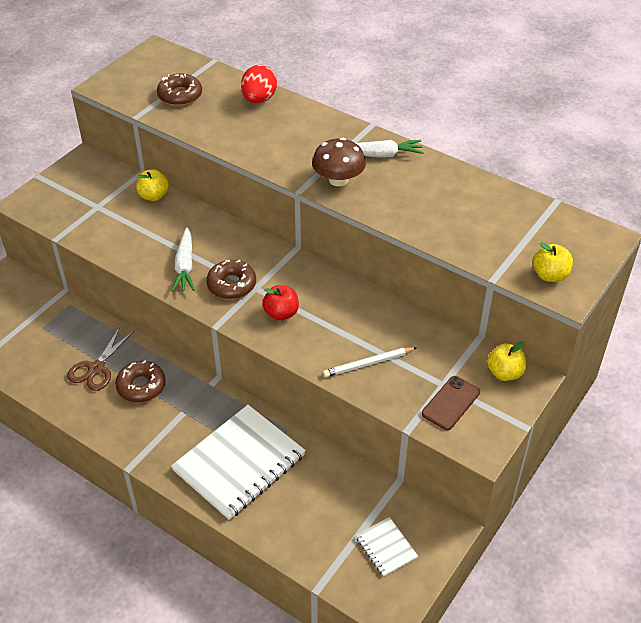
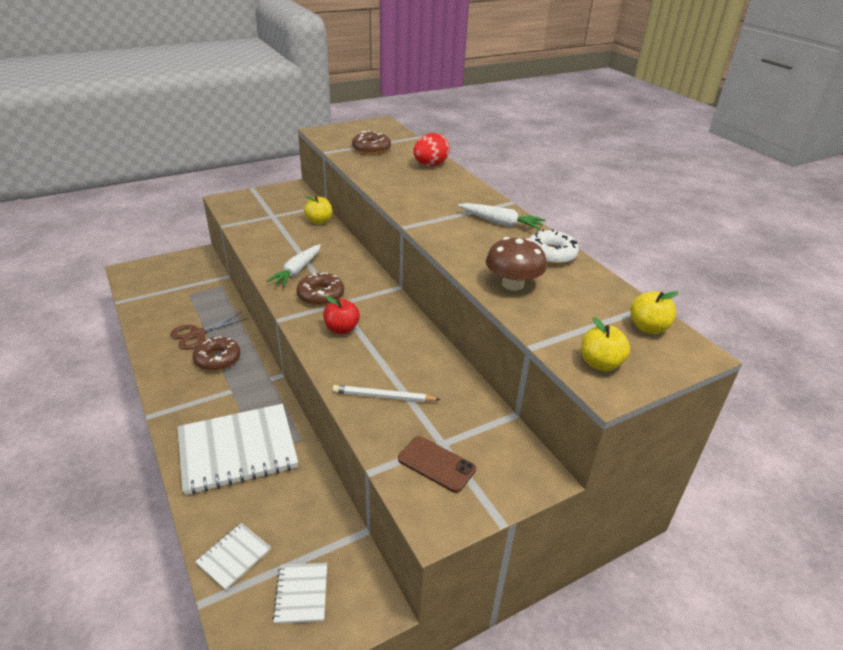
camera: 25 degrees right, 10 degrees down
brown mushroom [312,138,366,186] -> brown mushroom moved to [486,237,547,291]
brown phone [422,376,480,430] -> brown phone turned 60 degrees clockwise [398,436,476,493]
yellow apple [487,341,526,381] -> yellow apple moved to [630,291,678,334]
none -> white notebook [195,523,271,590]
none -> white donut [529,229,579,265]

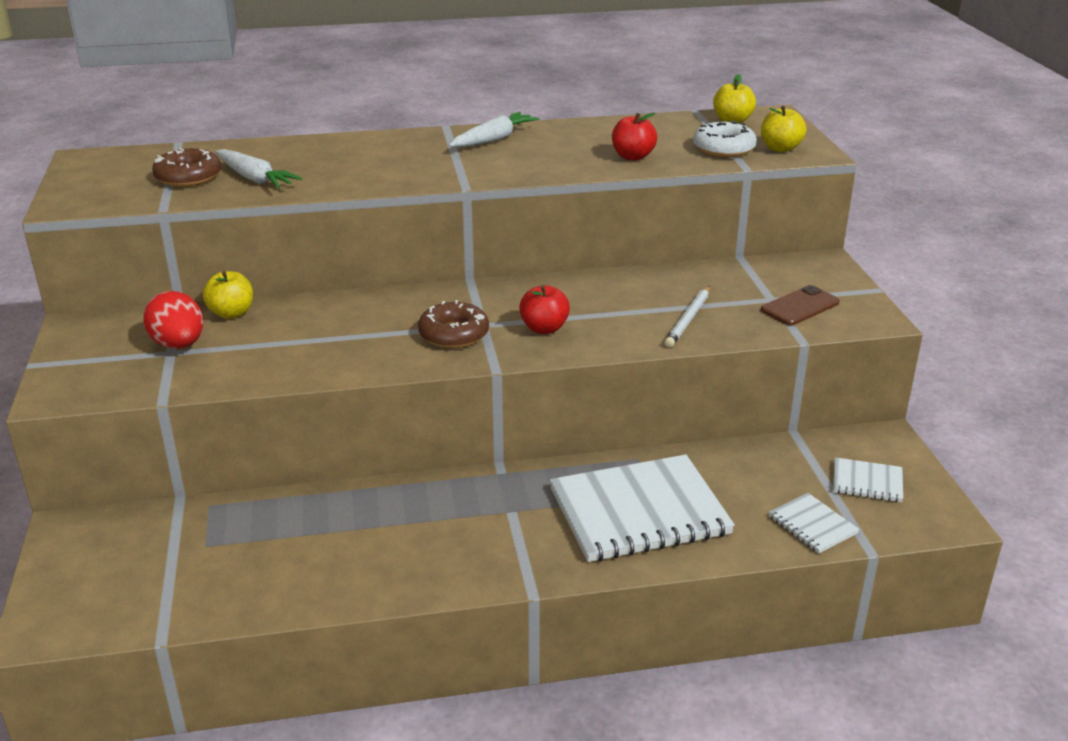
camera: 70 degrees left, 5 degrees down
brown scissors [170,312,249,350] -> none
white notebook [178,404,298,495] -> white notebook turned 75 degrees clockwise [550,454,735,562]
brown donut [193,336,240,371] -> none
white carrot [266,244,321,287] -> white carrot moved to [215,149,302,188]
red egg [413,133,450,166] -> red egg moved to [143,291,204,349]
brown mushroom [486,237,547,291] -> red apple [612,113,657,161]
white donut [529,229,579,265] -> white donut moved to [693,121,757,157]

